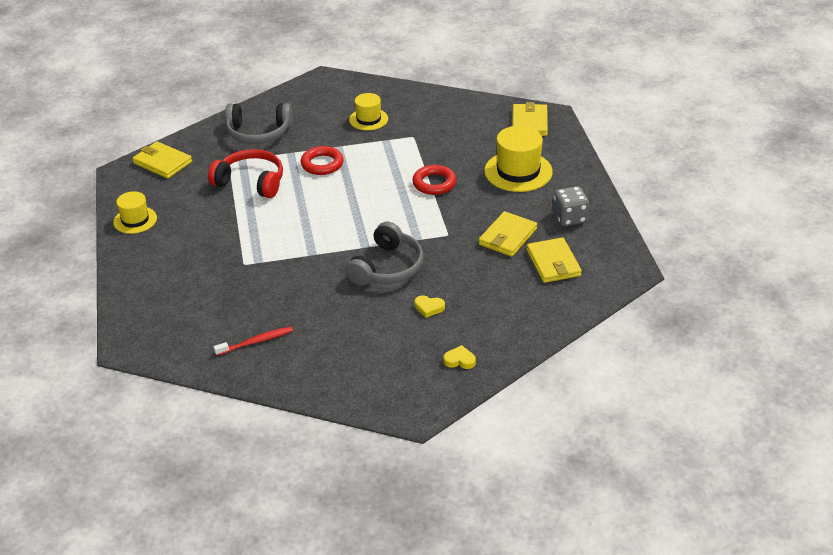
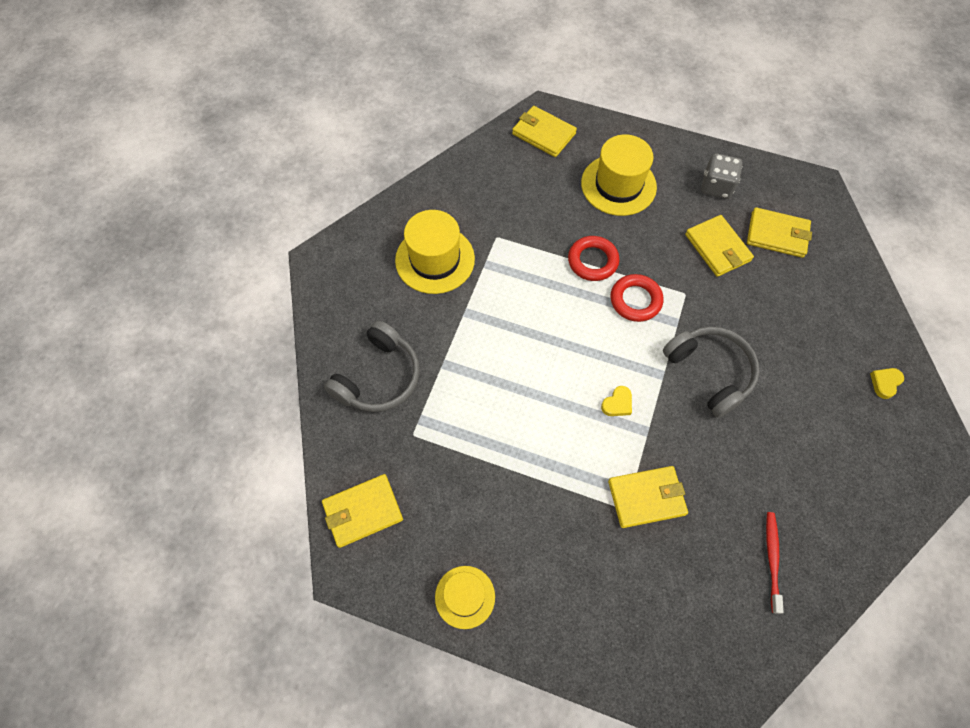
camera: 60 degrees left, 25 degrees up
red headphones [208,149,283,198] -> none
red ring [301,146,344,175] -> red ring moved to [611,274,663,322]
yellow hat [349,93,388,131] -> yellow hat [395,210,475,294], size x1.64
yellow heart [415,295,445,318] -> yellow heart moved to [601,386,632,416]
none -> yellow wallet [608,466,688,528]

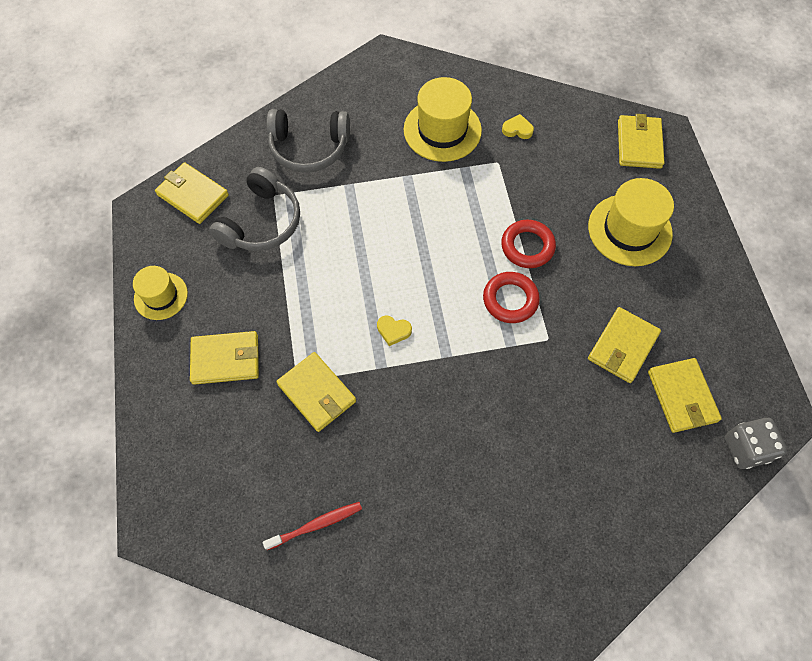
camera: 60 degrees right, 0 degrees up
grey headphones [663,326,760,418] -> grey headphones moved to [209,167,300,251]
grey dice [701,153,743,199] -> grey dice moved to [725,418,787,469]
yellow heart [870,368,904,399] -> yellow heart moved to [502,114,534,139]
none -> yellow wallet [190,331,259,385]

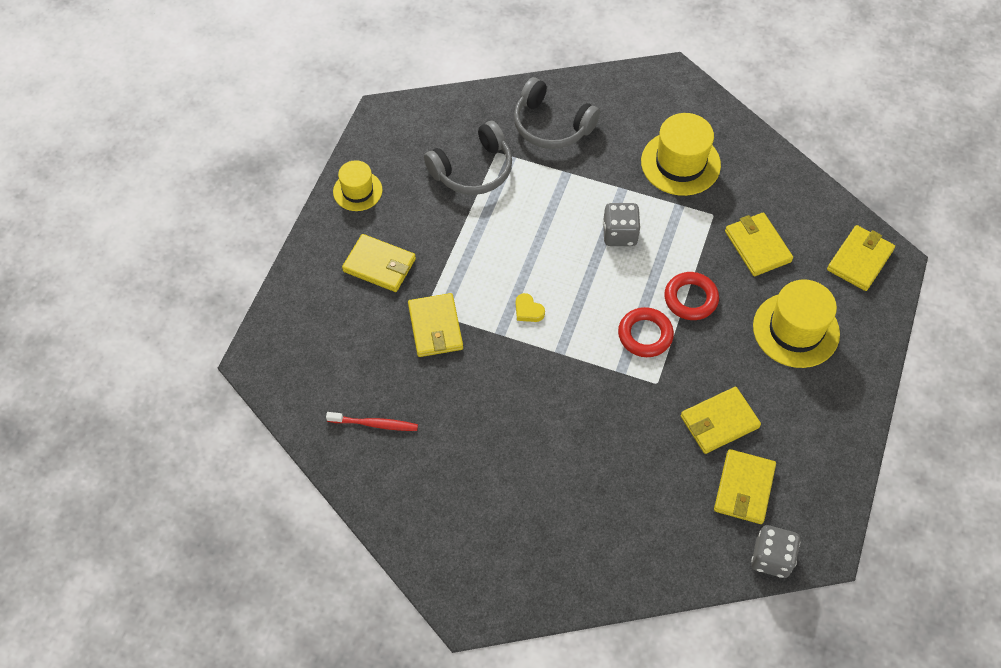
camera: 30 degrees right, 5 degrees down
yellow wallet [155,162,229,224] -> yellow wallet moved to [725,212,793,276]
yellow heart [502,114,534,139] -> none
none -> grey dice [603,203,641,246]

